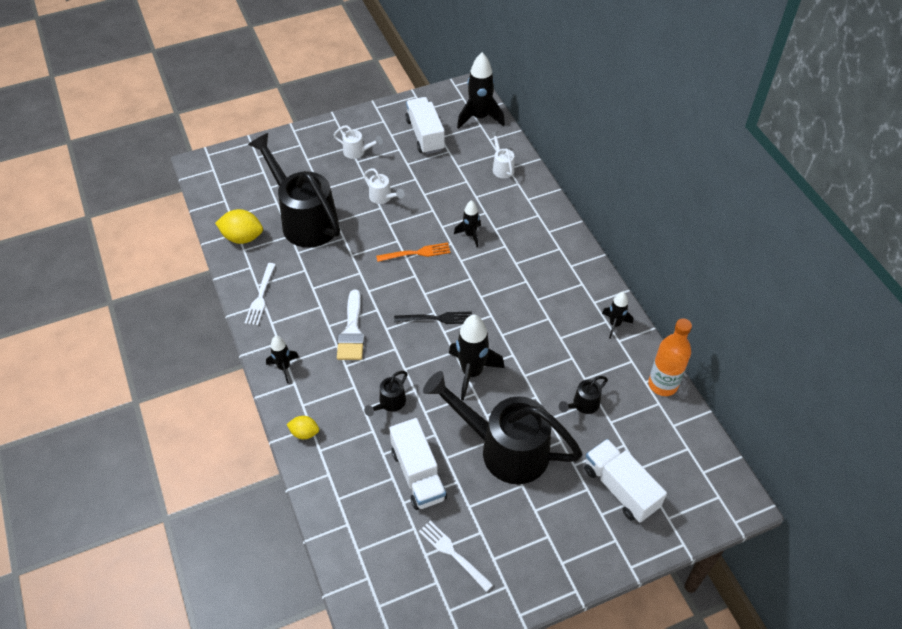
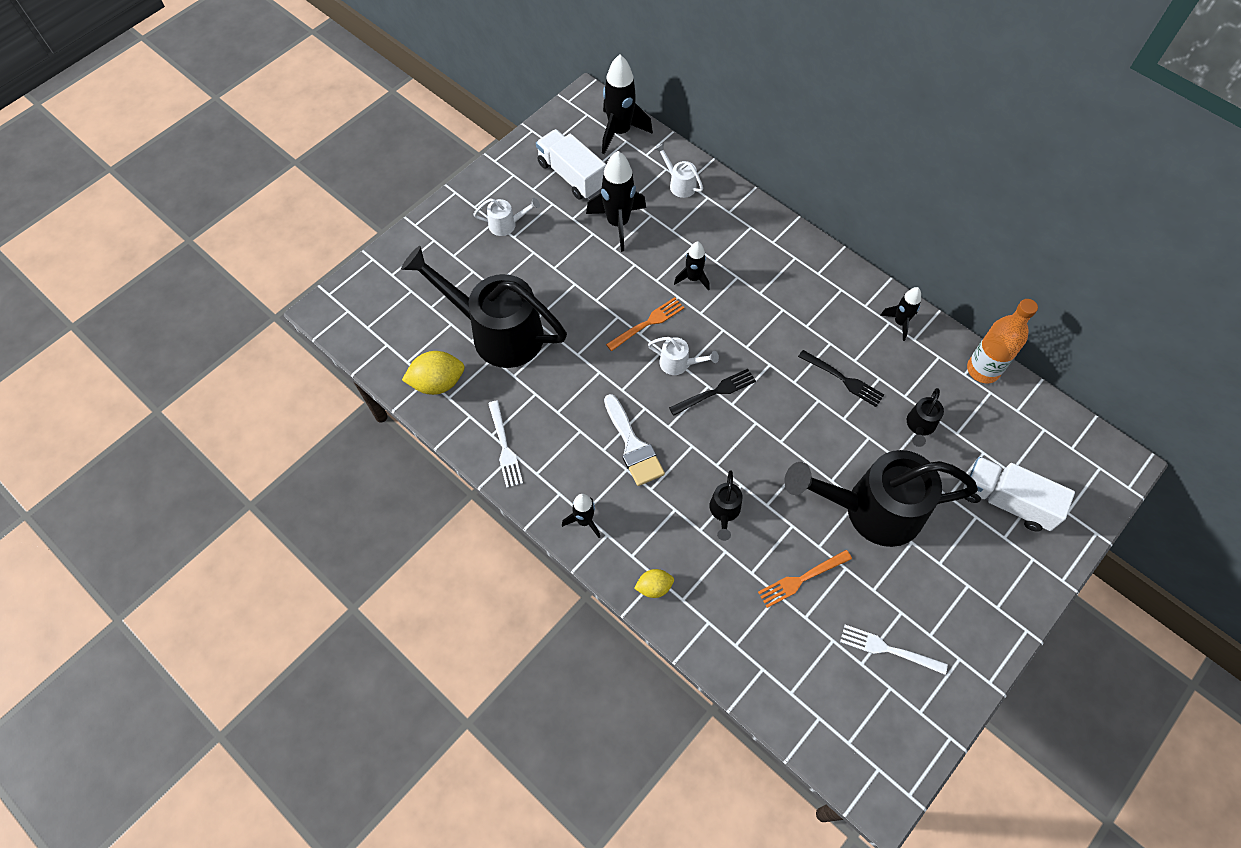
camera: 25 degrees left, 10 degrees up
white watering can [364,168,405,204] -> white watering can moved to [648,337,719,375]
white truck [389,418,447,510] -> orange fork [758,550,852,608]
black rocket [449,315,505,401] -> black rocket moved to [586,151,646,252]
none -> black fork [798,350,884,407]

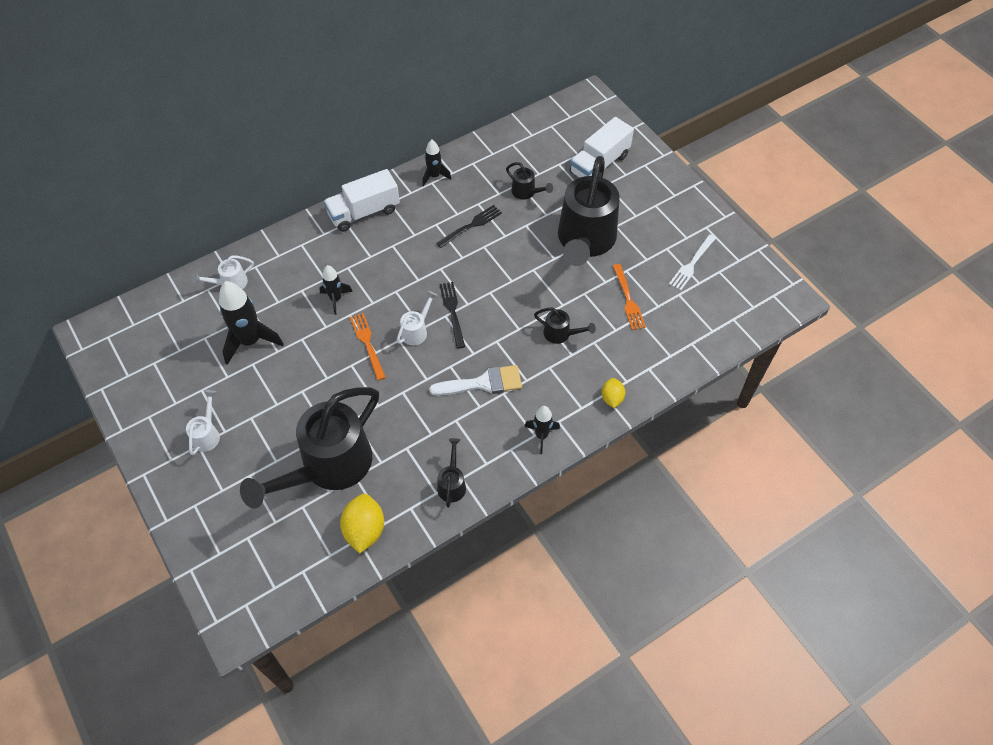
camera: 75 degrees left, 5 degrees down
white fork [488,401,523,488] -> black watering can [437,438,466,508]
white truck [536,129,606,200] -> white truck moved to [324,169,400,232]
black rocket [602,55,653,154] -> none
orange bottle [967,299,1038,383] -> none

